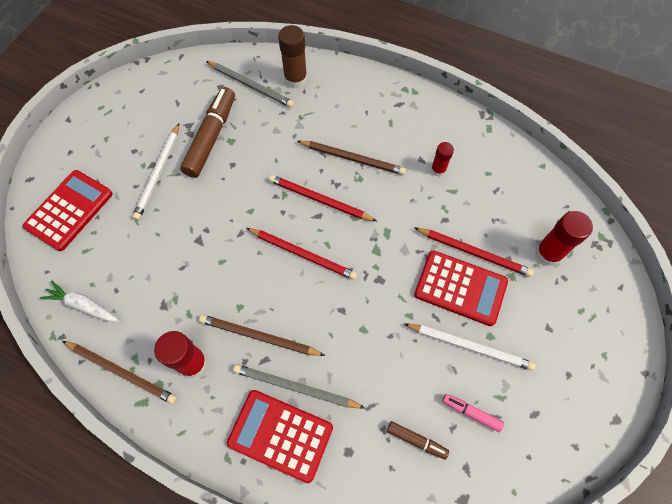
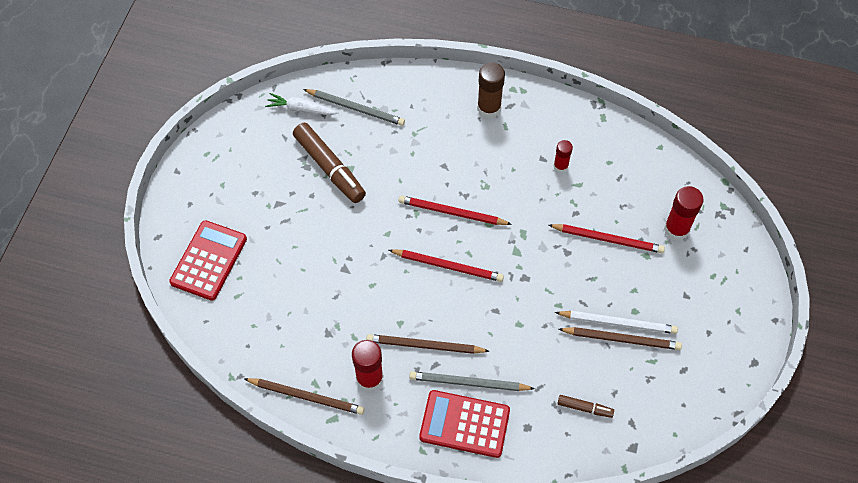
camera: 10 degrees left, 5 degrees down
white carrot [40,280,120,322] -> white carrot moved to [265,93,338,115]
white pencil [132,123,179,220] -> none
brown marker [180,87,235,178] -> brown marker turned 135 degrees clockwise [293,122,366,203]
brown glue stick [278,25,307,88] -> brown glue stick moved to [477,63,505,118]
brown pencil [297,141,406,175] -> brown pencil moved to [558,327,682,350]
red calculator [414,250,508,326] -> none
pink marker [442,394,504,432] -> none

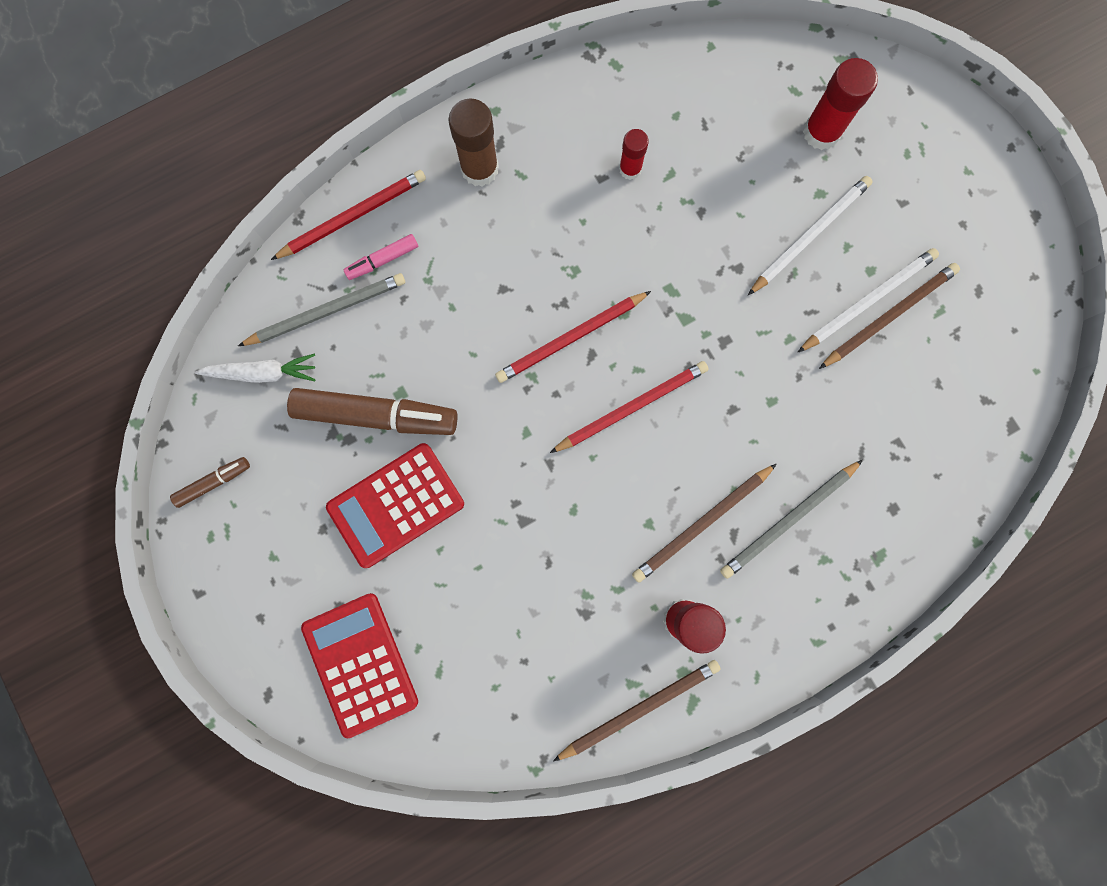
camera: 45 degrees left, 20 degrees up
white carrot [265,93,338,115] -> white carrot turned 150 degrees counterclockwise [195,354,316,383]
red calculator [419,390,510,458] -> red calculator moved to [326,443,464,568]
red pencil [549,224,665,253] -> red pencil moved to [271,170,426,260]
brown marker [557,395,614,418] -> brown marker moved to [170,457,250,508]
none -> pink marker [344,234,418,280]
none -> white pencil [748,176,873,295]

